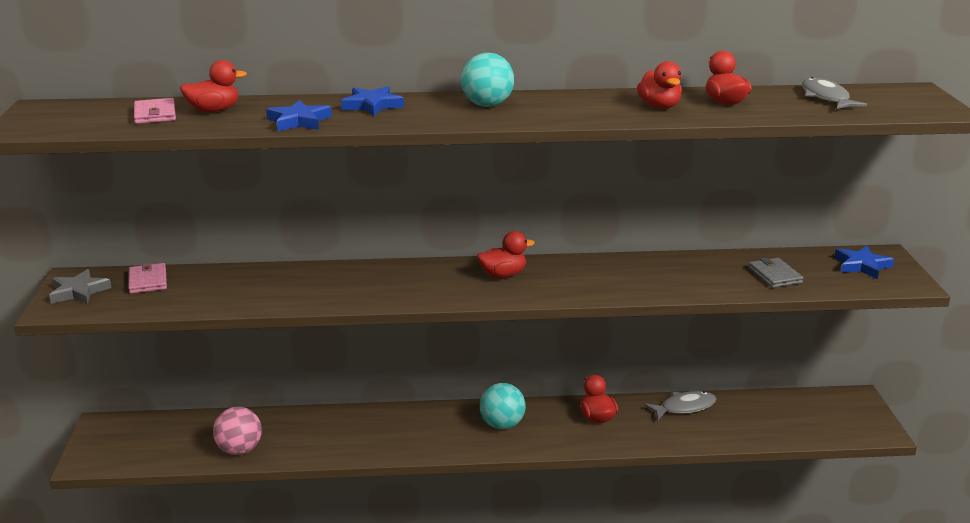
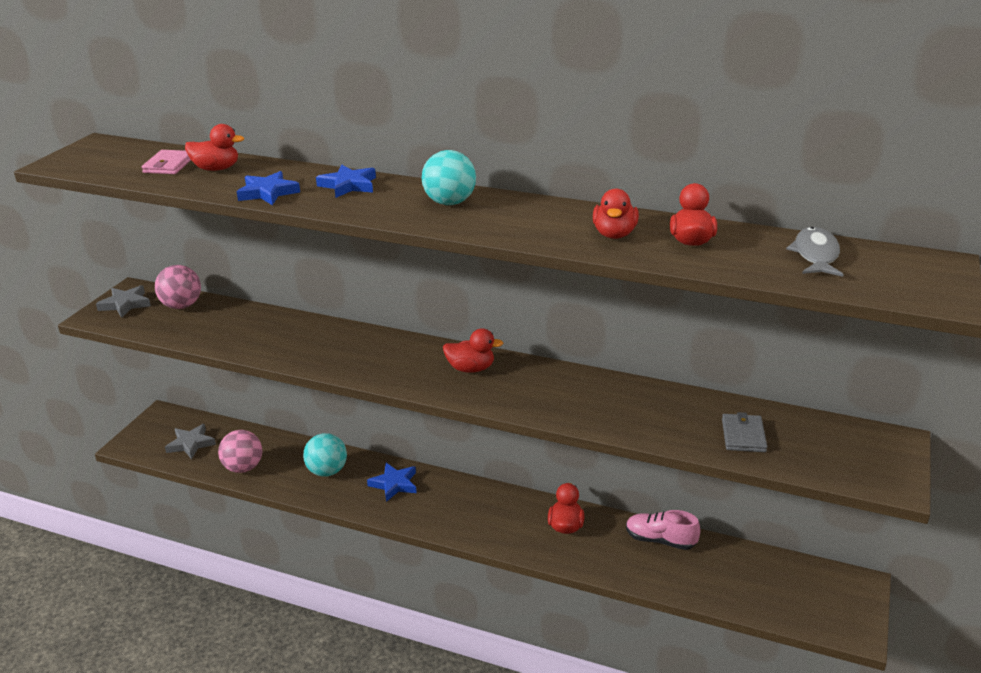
camera: 25 degrees right, 5 degrees up
pink wallet [128,263,167,294] -> pink ball [155,265,201,309]
turquoise ball [480,383,526,429] -> turquoise ball moved to [303,433,347,477]
grey fish [644,391,716,420] -> pink shoe [626,510,700,550]
blue star [834,246,894,279] -> blue star moved to [367,463,417,502]
none -> grey star [165,424,216,459]

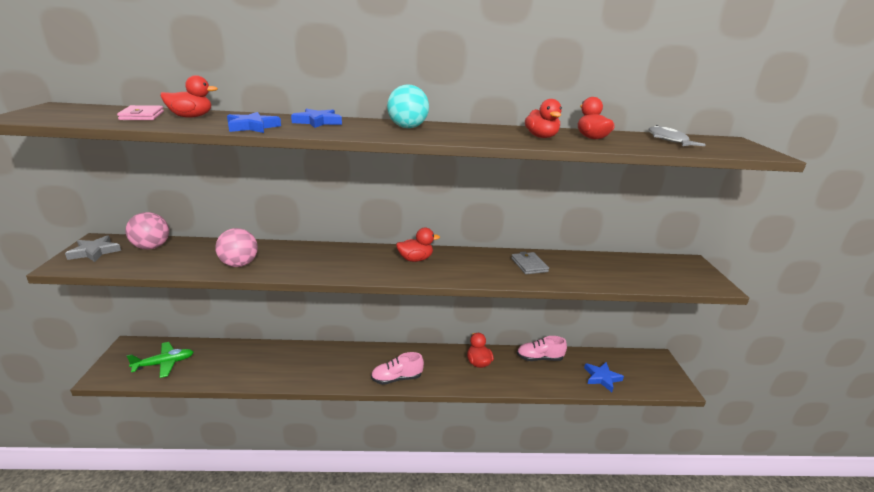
camera: 25 degrees left, 5 degrees down
grey star [165,424,216,459] -> green plane [127,342,194,378]
pink ball [218,430,262,473] -> pink ball moved to [215,228,258,267]
turquoise ball [303,433,347,477] -> none
blue star [367,463,417,502] -> blue star moved to [584,362,624,392]
grey wallet [722,412,767,452] -> grey wallet moved to [511,252,549,274]
none -> pink shoe [371,352,424,385]

